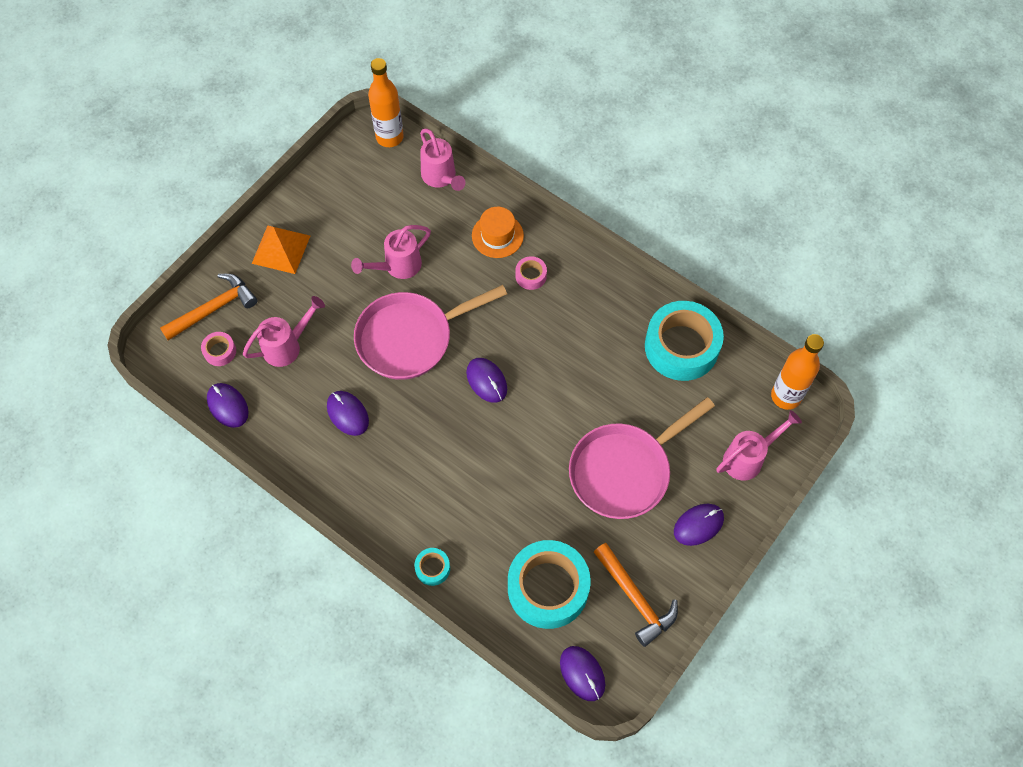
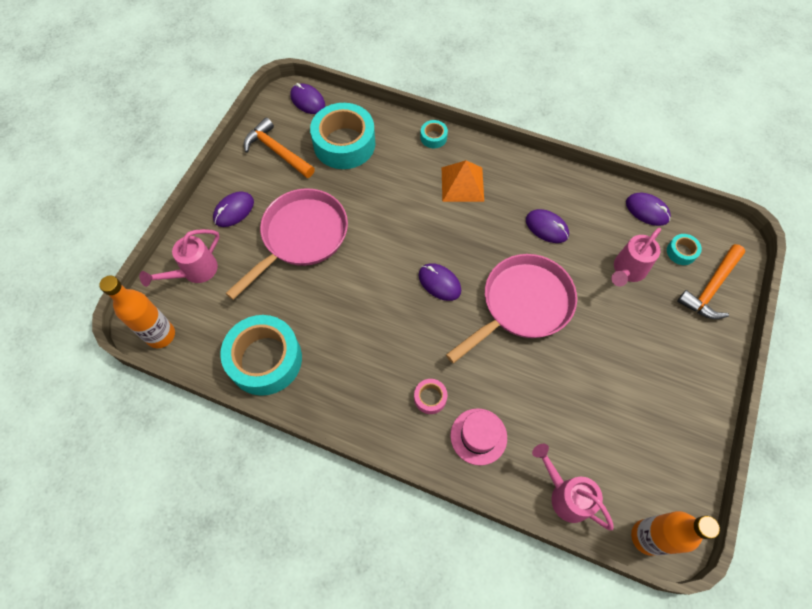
camera: 165 degrees right, 0 degrees up
pink tape [201,332,236,366] -> turquoise tape [667,234,702,265]
orange pyramid [252,226,310,274] -> orange pyramid moved to [442,160,484,202]
pink watering can [351,225,431,279] -> none
orange hat [472,207,524,258] -> pink hat [450,408,507,465]

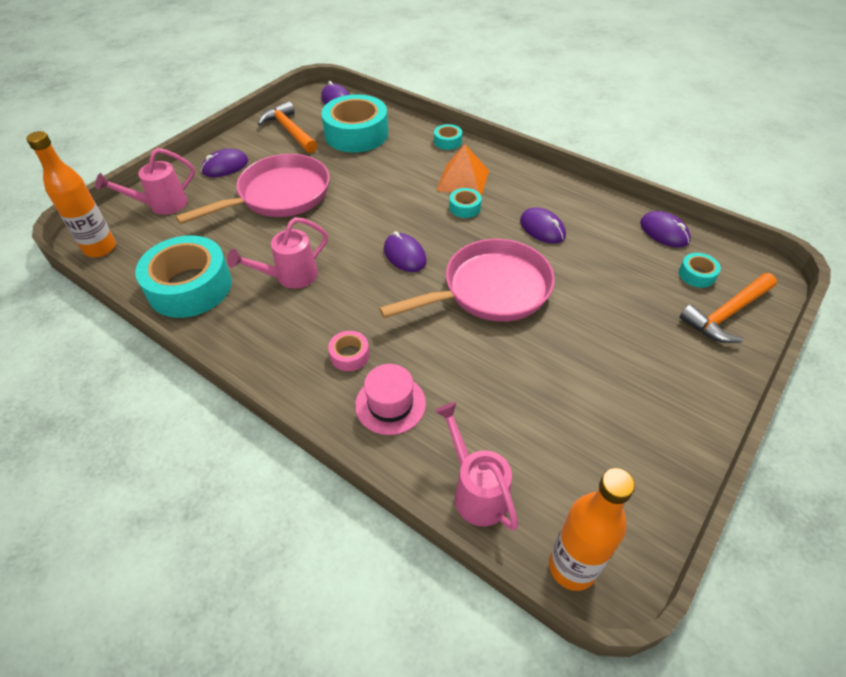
camera: 15 degrees right, 15 degrees down
pink watering can [611,228,661,286] -> pink watering can moved to [227,217,328,289]
none -> turquoise tape [449,188,482,218]

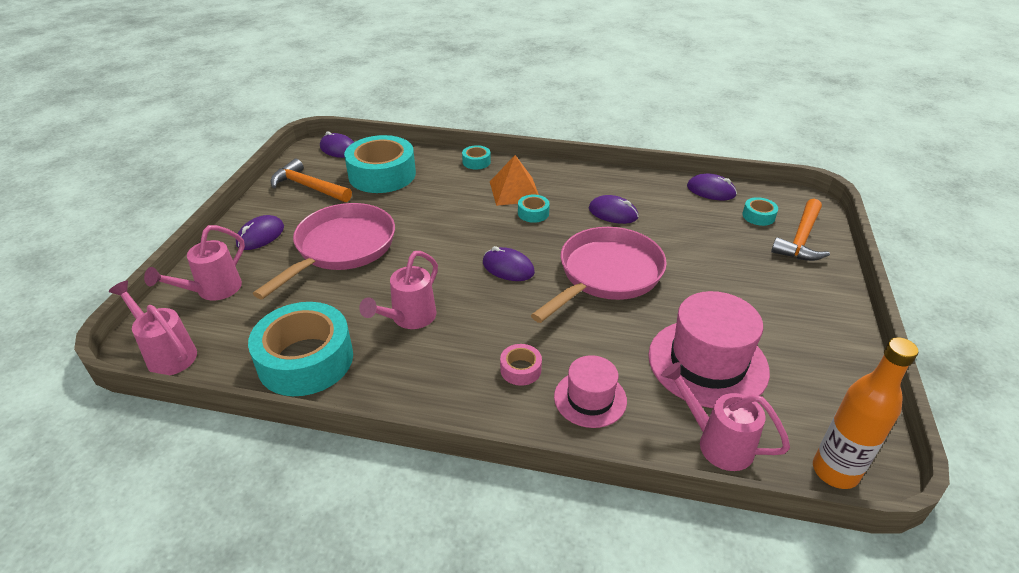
camera: 25 degrees left, 10 degrees down
orange bottle [26,131,116,257] -> pink watering can [108,281,197,375]
none -> pink hat [648,291,770,408]

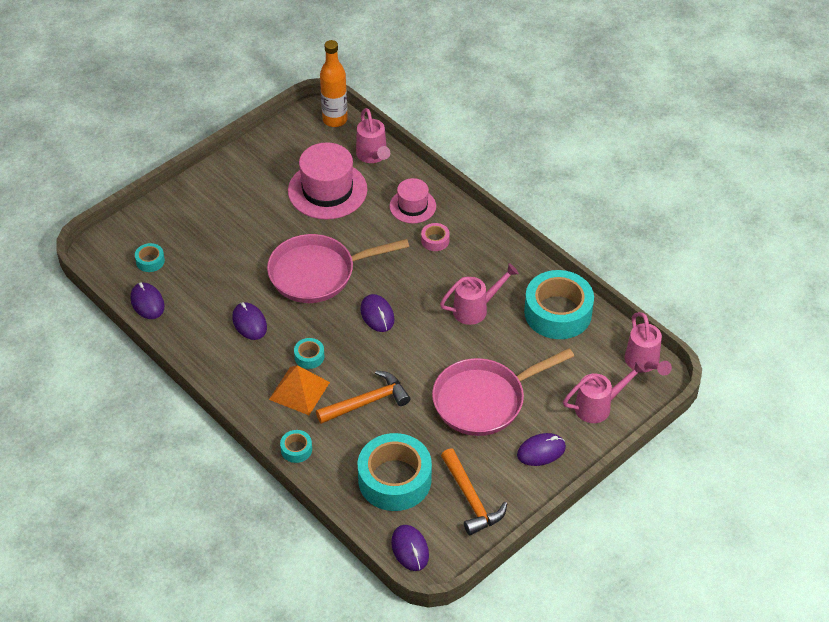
camera: 145 degrees left, 10 degrees up
orange hammer [771,199,830,261] -> orange hammer moved to [316,370,410,424]

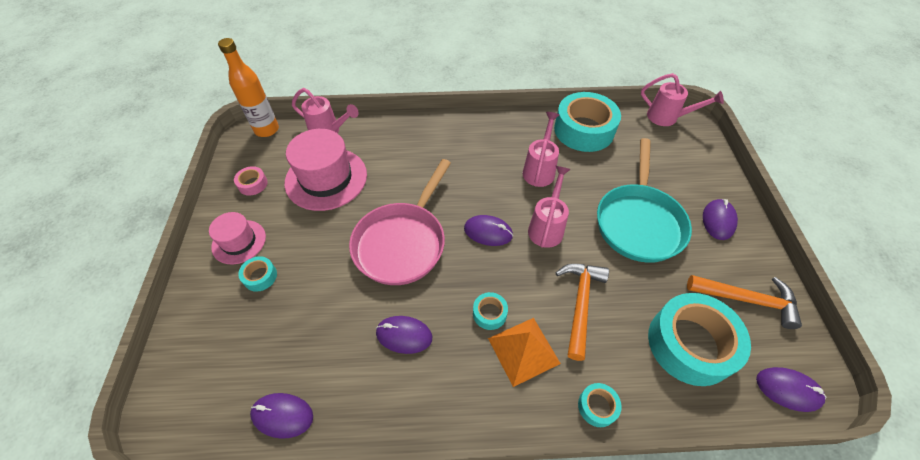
camera: 50 degrees left, 5 degrees up
turquoise tape [135,243,165,272] -> turquoise tape moved to [238,256,277,292]
pink hat [389,178,436,223] -> pink hat moved to [209,212,266,264]
pink tape [421,223,450,251] -> pink tape moved to [234,166,268,196]
pink pan [432,348,574,436] -> turquoise pan [597,138,692,263]
pink watering can [563,361,646,423] -> pink watering can moved to [528,166,571,248]

